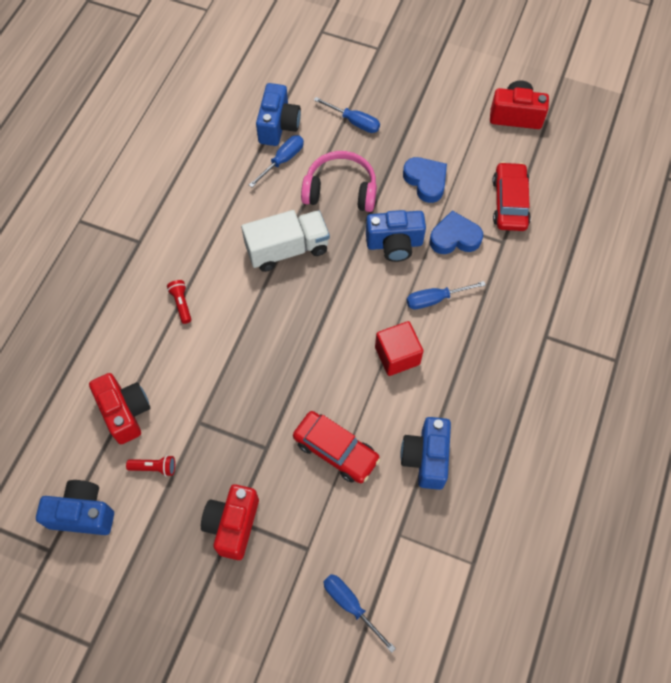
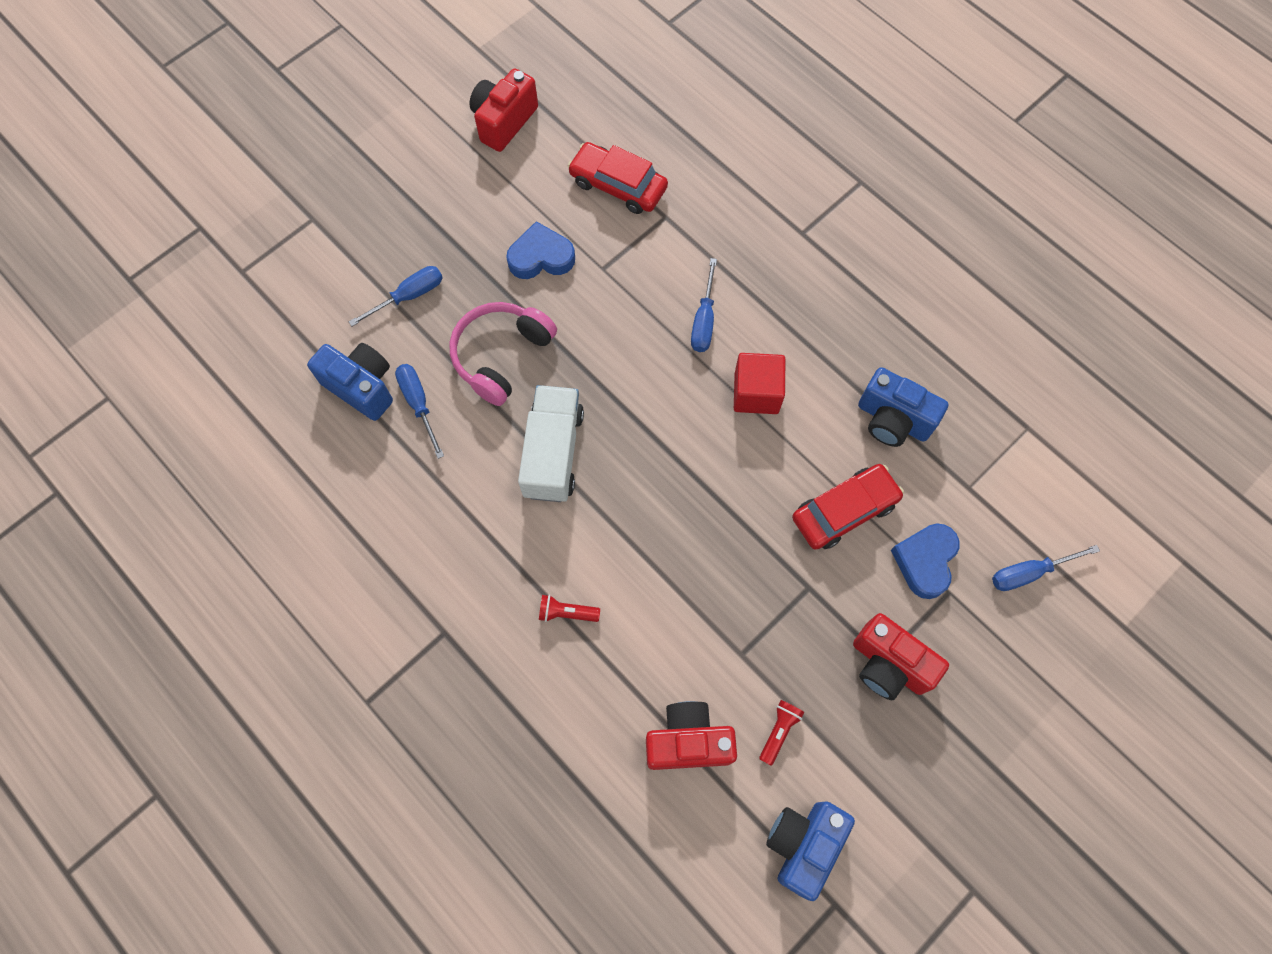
camera: 65 degrees left, 5 degrees up
blue camera [366,210,426,262] -> none
blue heart [430,211,483,254] -> blue heart moved to [891,523,960,599]

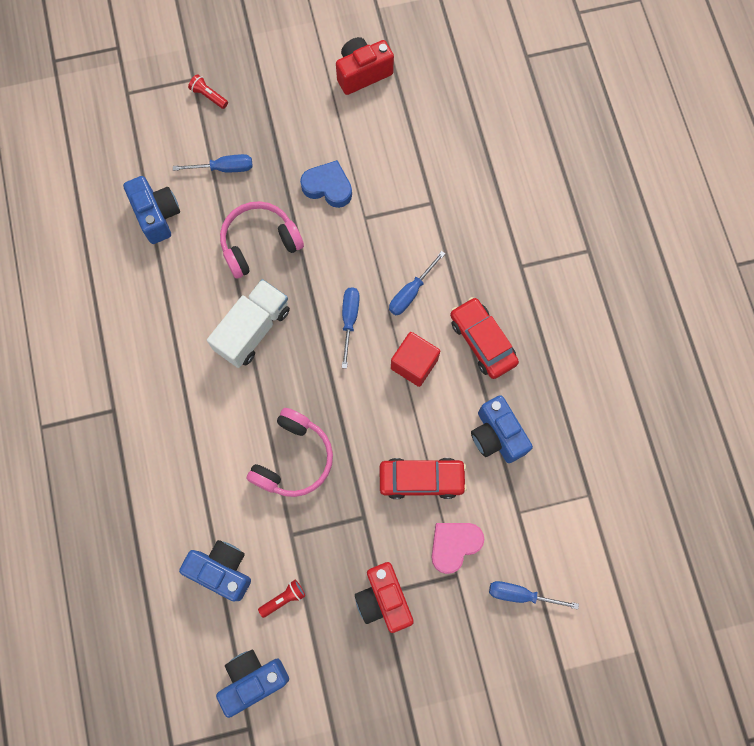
camera: 30 degrees right, 5 degrees up
blue screwdriver [395,364,444,459] -> blue screwdriver moved to [342,287,360,369]
red flashlight [539,595,600,622] -> red flashlight moved to [188,74,228,109]
red car [568,142,668,214] -> red car moved to [450,297,519,379]
red camera [646,701,737,770] -> blue camera [179,540,251,601]
blue heart [891,523,960,599] -> pink heart [432,523,484,574]
none -> pink headphones [246,408,333,497]

